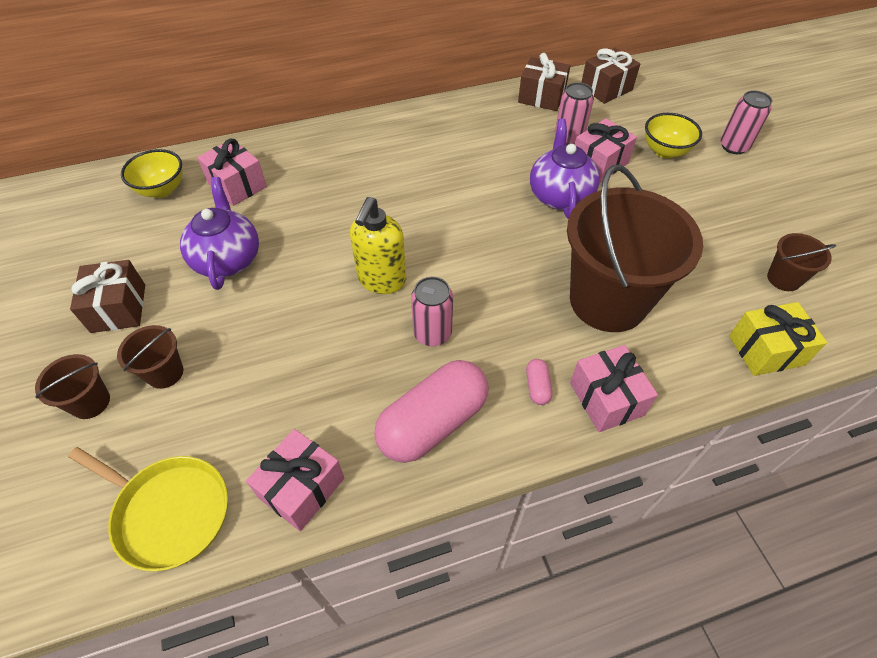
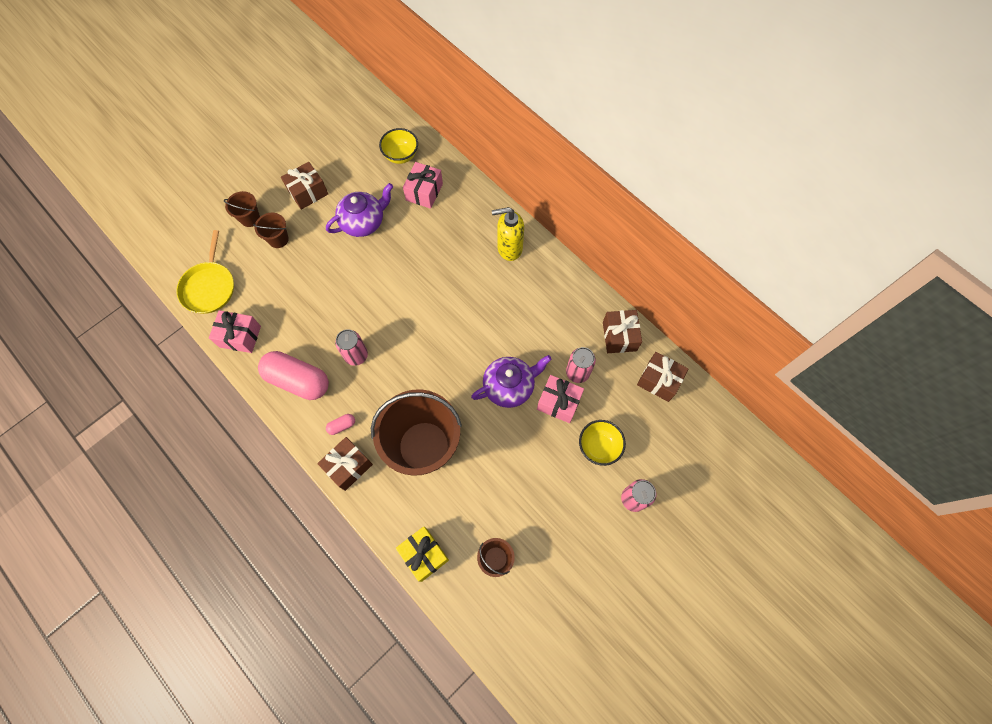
camera: 65 degrees right, 15 degrees up
yellow soap dispenser [350,197,406,294] -> yellow soap dispenser moved to [492,207,524,261]
pink gift [570,345,658,432] -> brown gift [317,437,373,491]

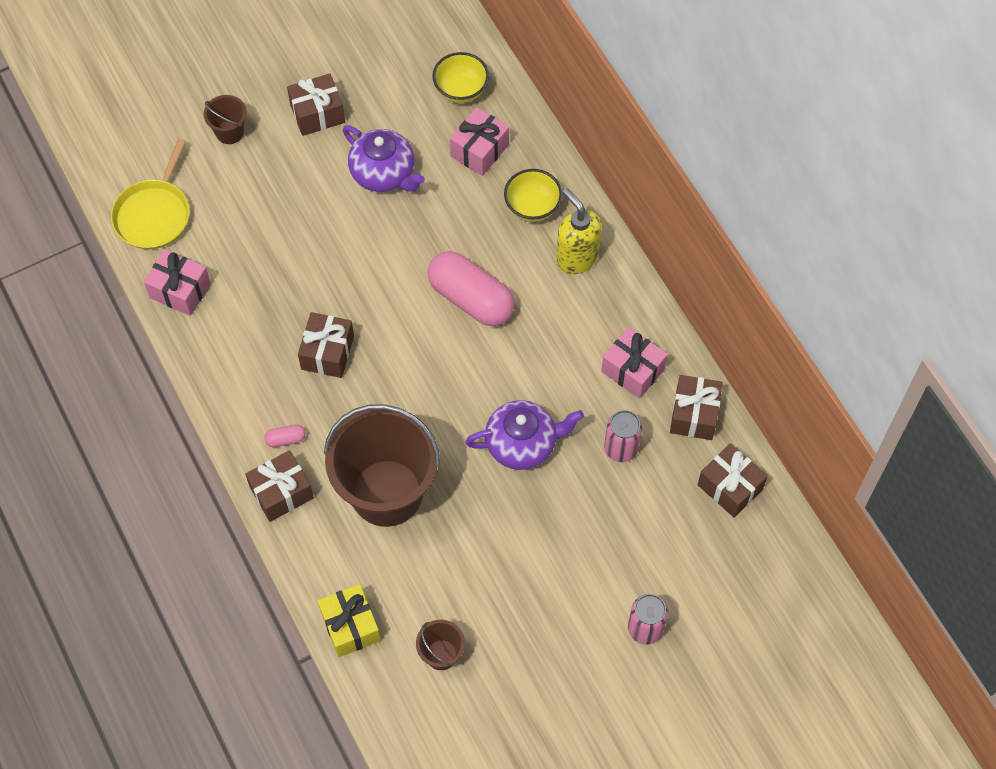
camera: 15 degrees right, 5 degrees down
brown bucket [253,213,289,248] -> none
pink capsule [258,351,329,400] -> pink capsule moved to [428,251,515,326]
purple teapot [326,183,393,237] -> purple teapot turned 60 degrees clockwise [343,125,425,192]
pink can [335,329,368,366] -> brown gift [298,312,354,378]
yellow soap dispenser [492,207,524,261] -> yellow soap dispenser turned 45 degrees clockwise [556,188,602,274]
pink gift [537,375,584,423] -> pink gift moved to [601,327,668,399]
yellow bowl [579,420,626,466] -> yellow bowl moved to [504,169,562,222]

